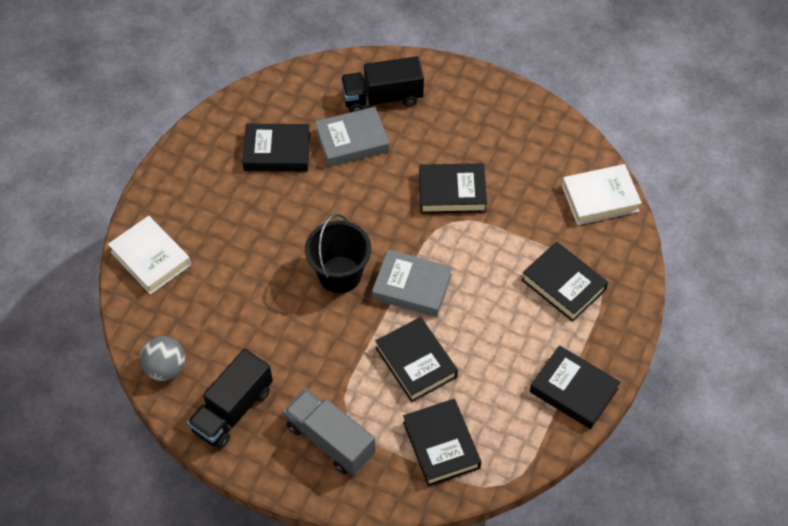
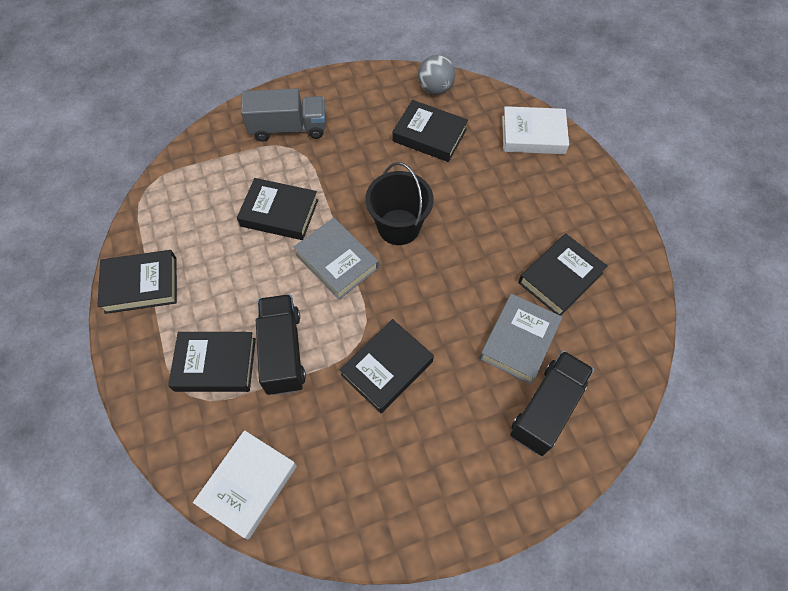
camera: 135 degrees right, 5 degrees up
black truck [187,349,273,449] -> black truck moved to [256,294,306,395]
grey book [372,249,453,317] -> grey book turned 75 degrees clockwise [294,218,379,300]
black book [403,399,481,486] -> black book moved to [393,100,468,162]

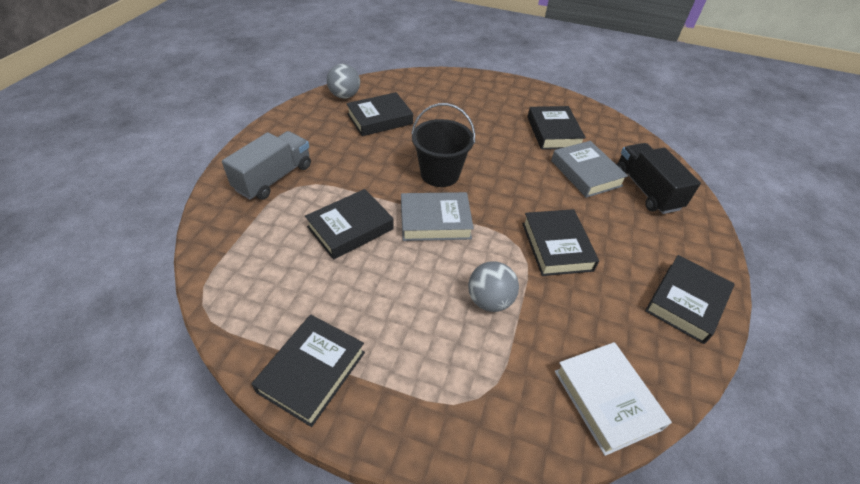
camera: 55 degrees left, 15 degrees down
black book [168,332,256,392] -> black book moved to [645,255,735,344]
black truck [256,294,306,395] -> grey ball [468,261,519,312]
white book [502,106,569,154] -> none

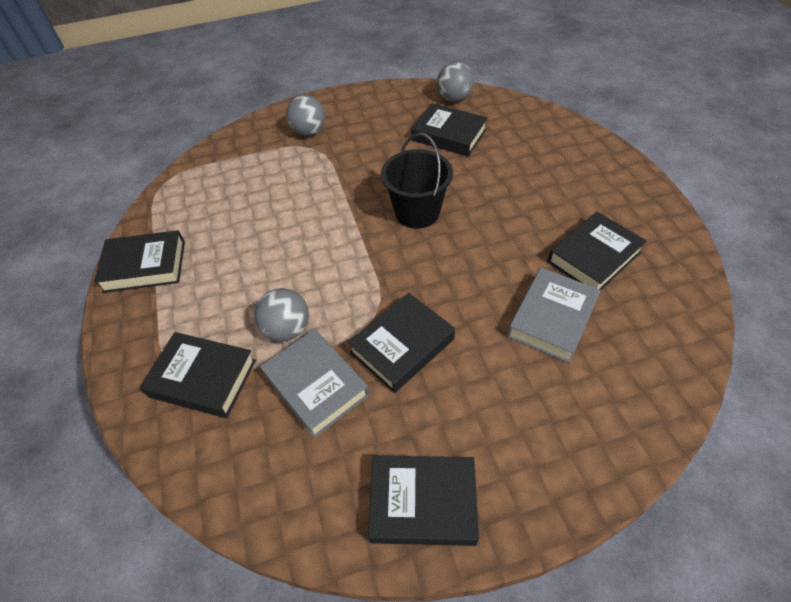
camera: 60 degrees right, 5 degrees up
grey truck [222,131,311,200] -> grey ball [286,95,325,136]
black book [305,189,394,260] -> black book moved to [140,332,256,418]
grey book [401,192,474,241] -> grey book moved to [260,329,369,438]
white book [555,342,672,456] -> none
black truck [616,143,701,214] -> none

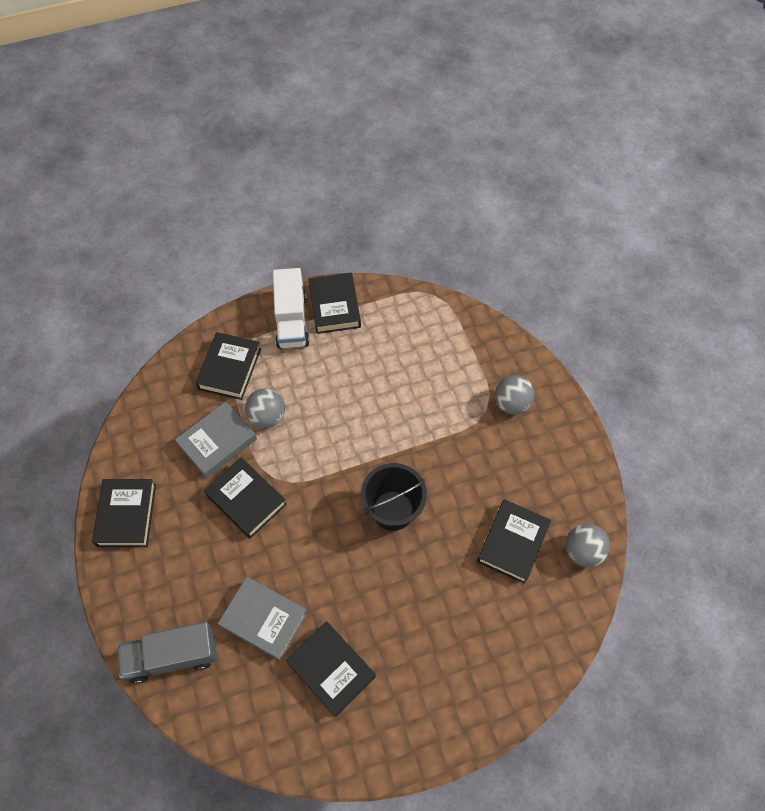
camera: 85 degrees right, 10 degrees up
none -> grey truck [117,622,217,684]
none -> white truck [273,268,310,349]

